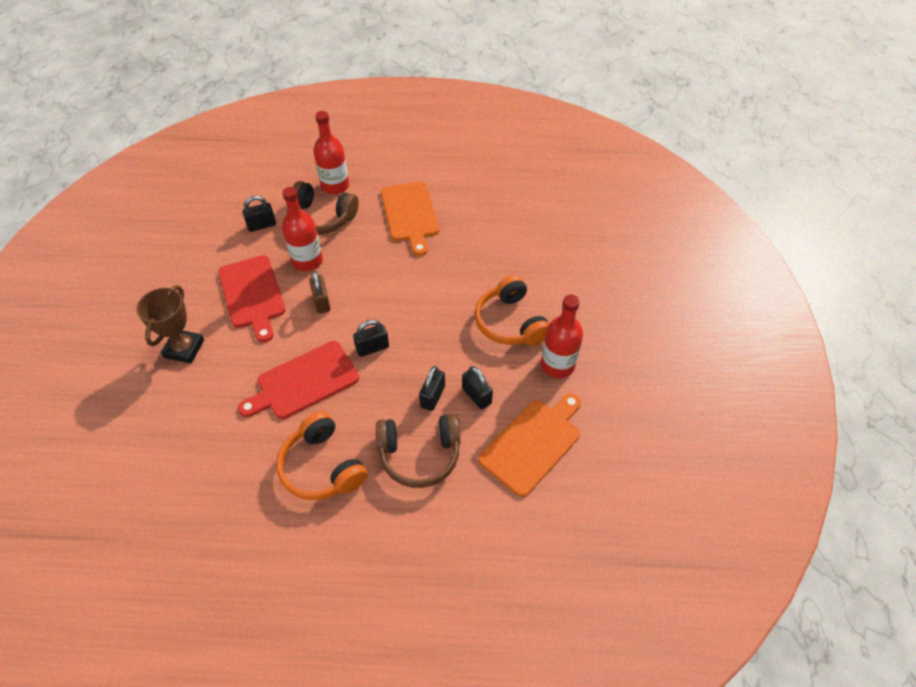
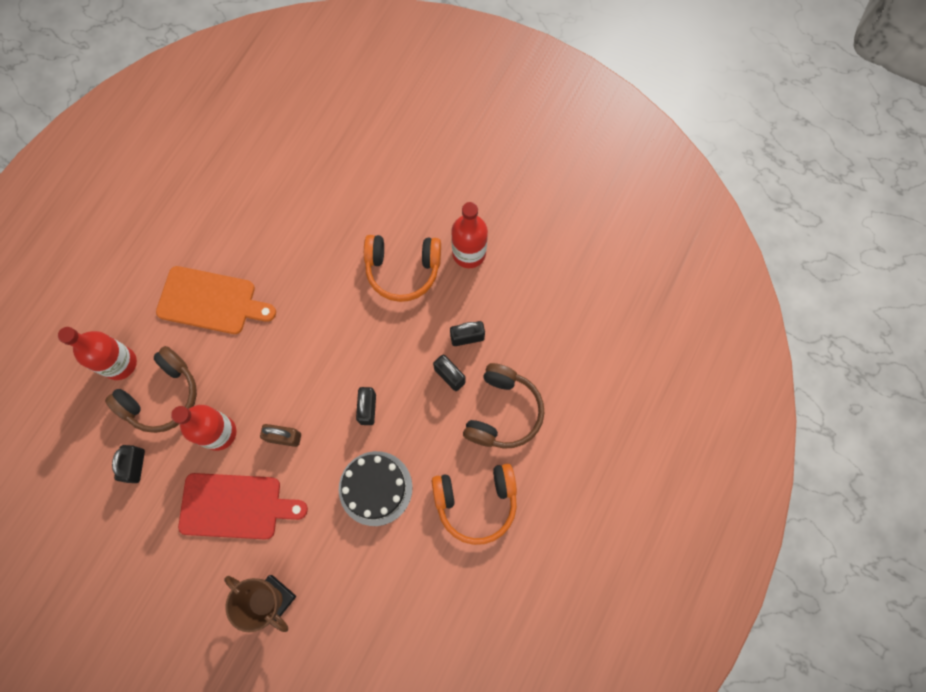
camera: 65 degrees left, 20 degrees up
red cutting board [238,341,359,419] -> black cake [339,451,413,526]
orange cutting board [479,393,581,497] -> none

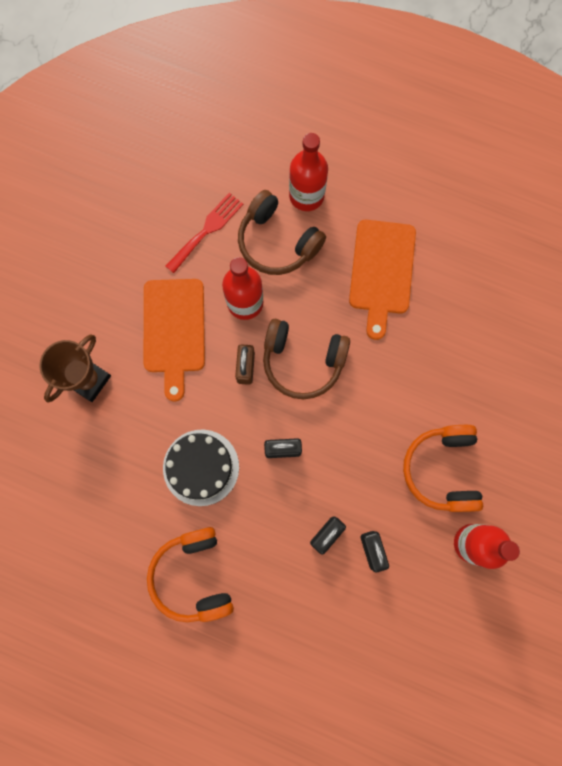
camera: 85 degrees right, 5 degrees up
black padlock [112,445,145,483] -> red fork [166,192,244,273]
red cutting board [178,473,308,540] -> orange cutting board [144,279,205,402]
brown headphones [463,363,544,449] -> brown headphones moved to [263,319,350,399]

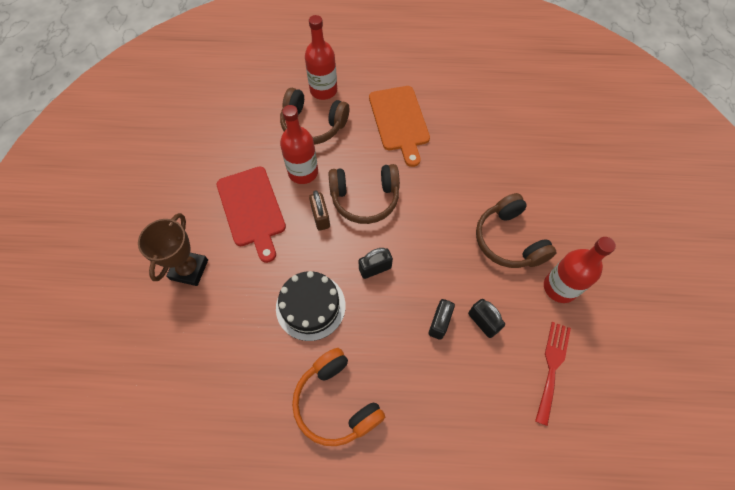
camera: 20 degrees left, 15 degrees down
orange cutting board [144,279,205,402] -> red cutting board [217,167,286,263]
red fork [166,192,244,273] -> red fork moved to [535,322,571,426]
orange headphones [403,425,483,512] -> brown headphones [476,193,556,268]

